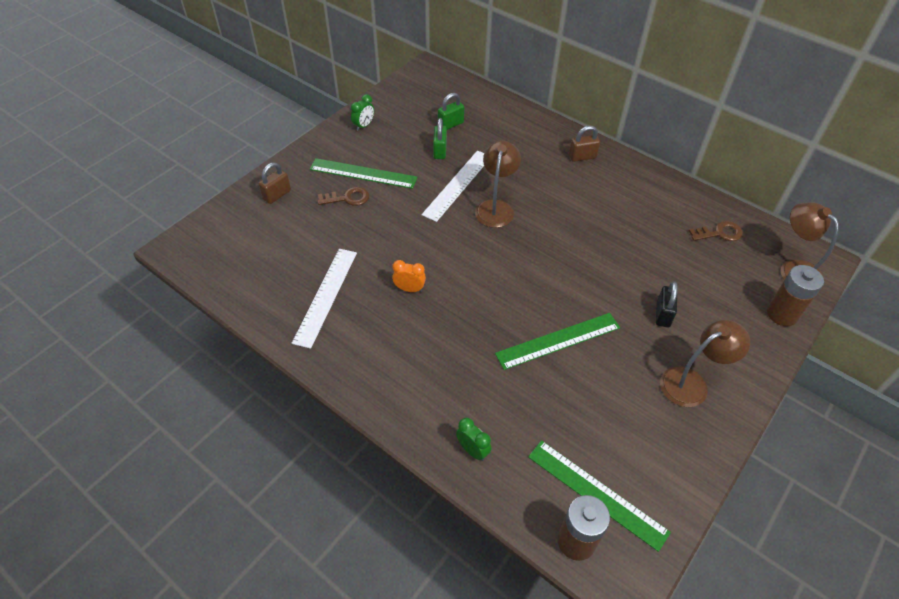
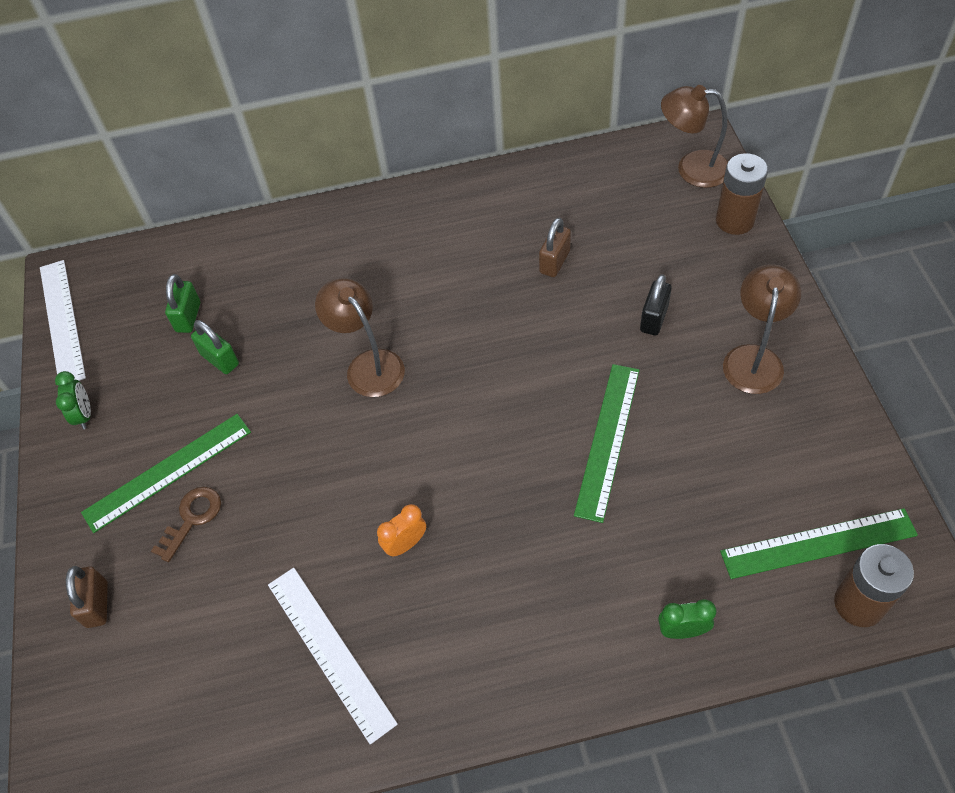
camera: 45 degrees left, 5 degrees up
white ruler [422,151,484,222] -> white ruler moved to [40,260,86,381]
brown padlock [569,126,600,162] -> brown padlock moved to [539,218,571,277]
black padlock [656,281,678,327] -> black padlock turned 60 degrees clockwise [640,274,672,335]
brown key [689,221,743,241] -> none

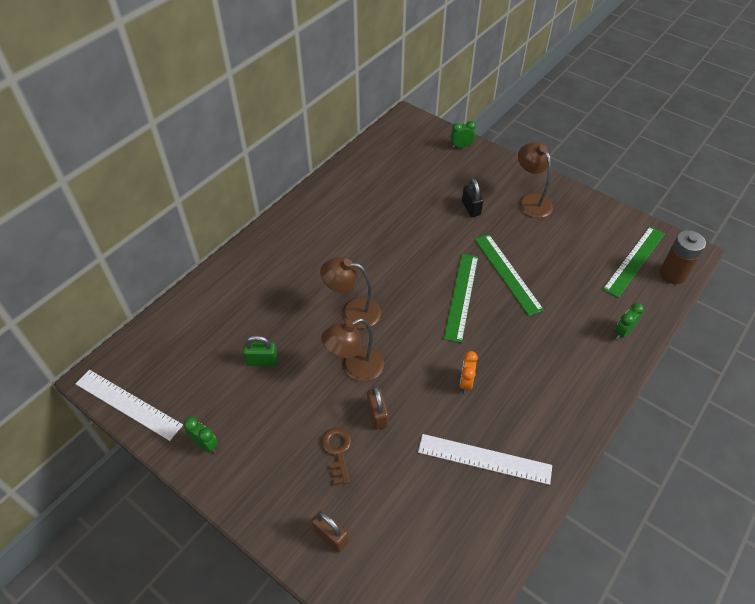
camera: 45 degrees left, 5 degrees down
green ruler [81,414,251,533] -> green ruler moved to [444,254,478,343]
green padlock [165,274,200,333] -> none
brown padlock [539,218,571,277] -> brown padlock moved to [367,386,388,430]
brown lamp [661,85,728,188] -> brown lamp moved to [321,318,384,382]
brown battery [716,153,768,235] -> green clock [450,121,476,148]

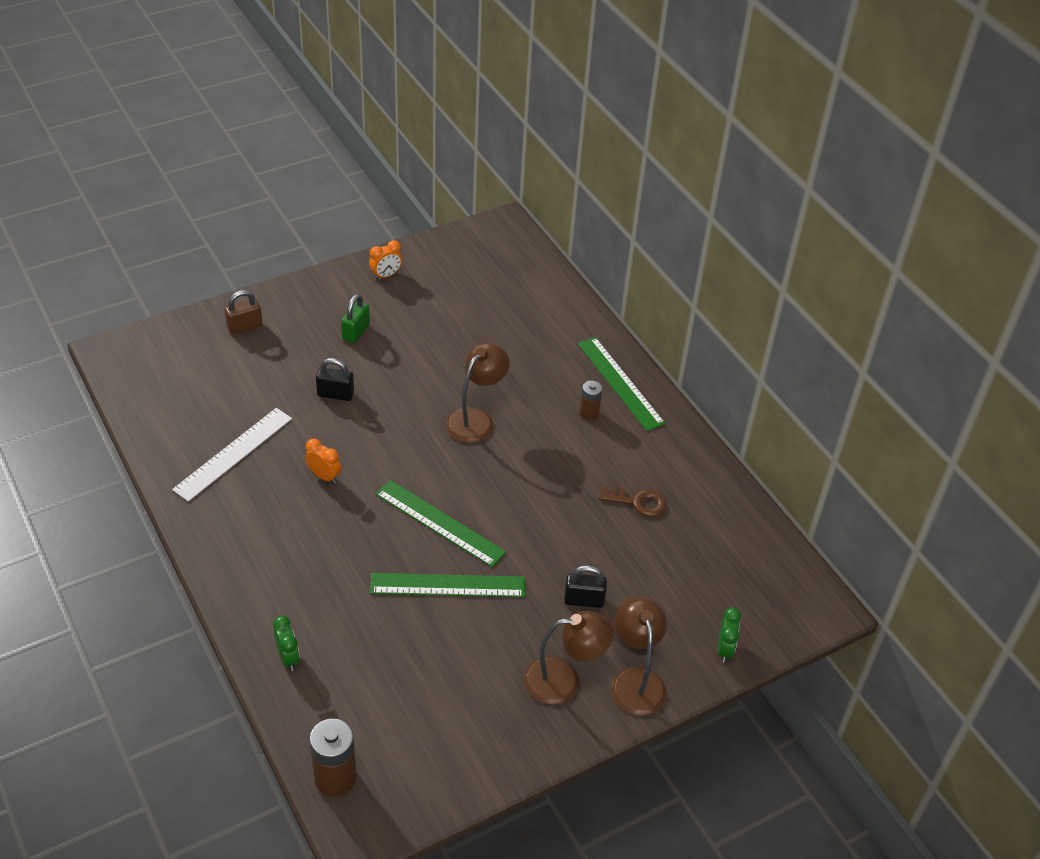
camera: 110 degrees right, 5 degrees down
white ruler [76,370,183,441] -> none
green clock [184,417,218,453] -> orange clock [369,240,402,280]
green padlock [243,335,278,366] -> green padlock moved to [341,294,370,343]
brown lamp [321,318,384,382] -> brown lamp moved to [611,596,667,715]
brown key [321,428,352,485] -> brown key moved to [599,485,666,517]
brown padlock [367,386,388,430] -> black padlock [316,358,354,401]
green ruler [603,227,665,298] -> green ruler moved to [578,337,665,431]
none -> brown battery [580,381,602,420]

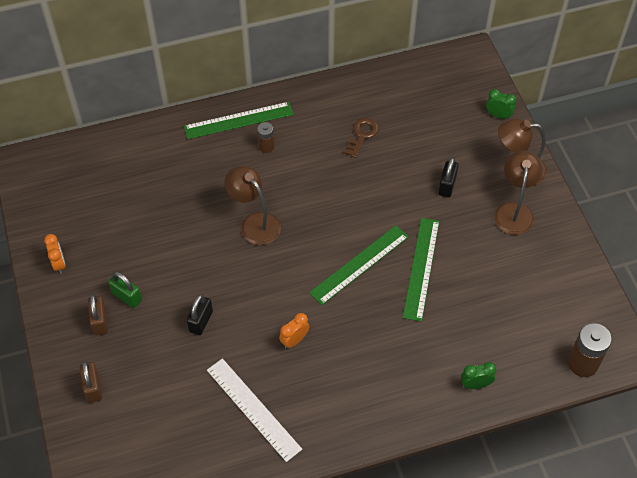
camera: 75 degrees left, 10 degrees up
none -> brown padlock [88,294,108,335]

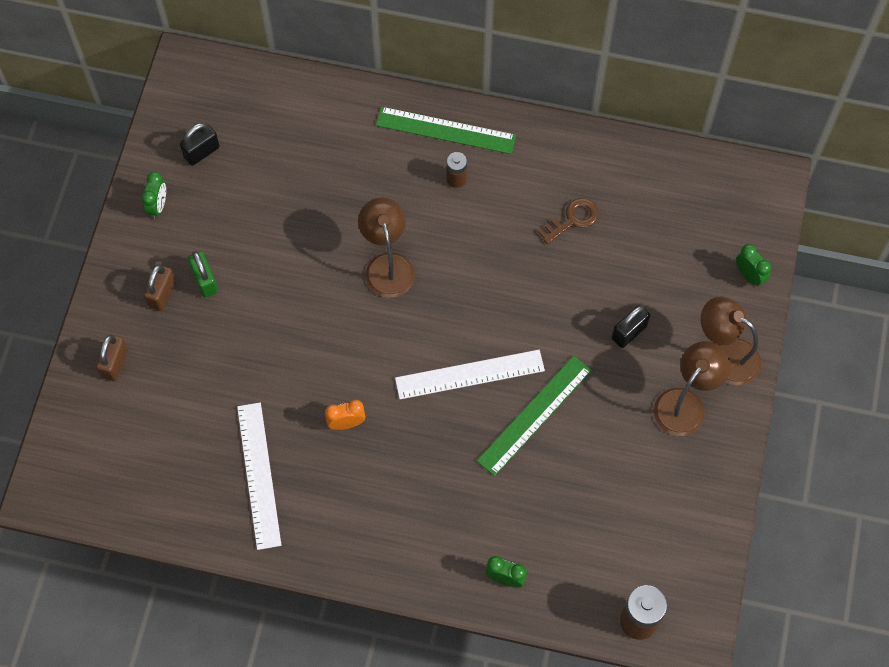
camera: 30 degrees right, 10 degrees up
orange clock [44,234,65,274] -> green clock [141,172,166,219]
black padlock [187,294,213,335] -> black padlock moved to [180,123,220,166]
green ruler [309,226,409,305] -> white ruler [395,350,545,399]

